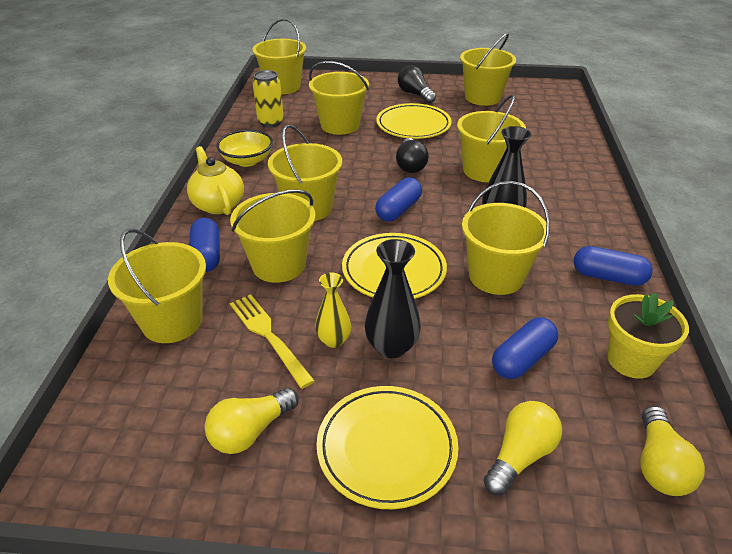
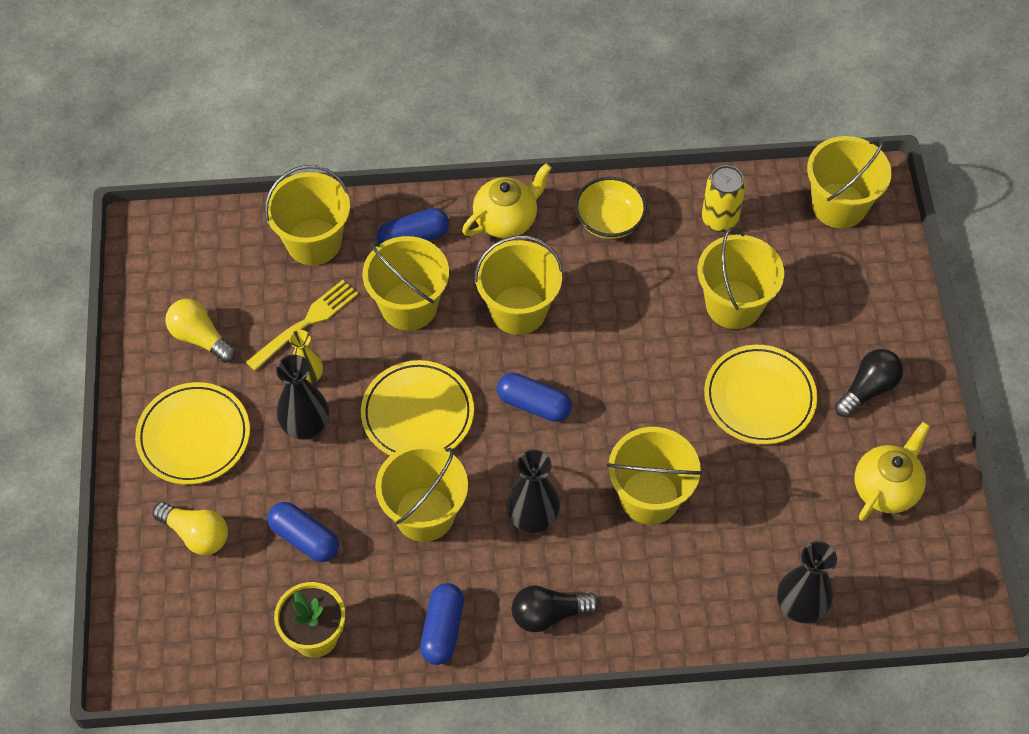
camera: 80 degrees right, 20 degrees up
black light bulb [396,138,429,173] -> black light bulb moved to [511,585,599,632]
yellow bucket [460,33,516,106] -> yellow teapot [855,422,930,521]
yellow light bulb [640,406,705,496] -> none
none -> black vase [777,541,837,623]

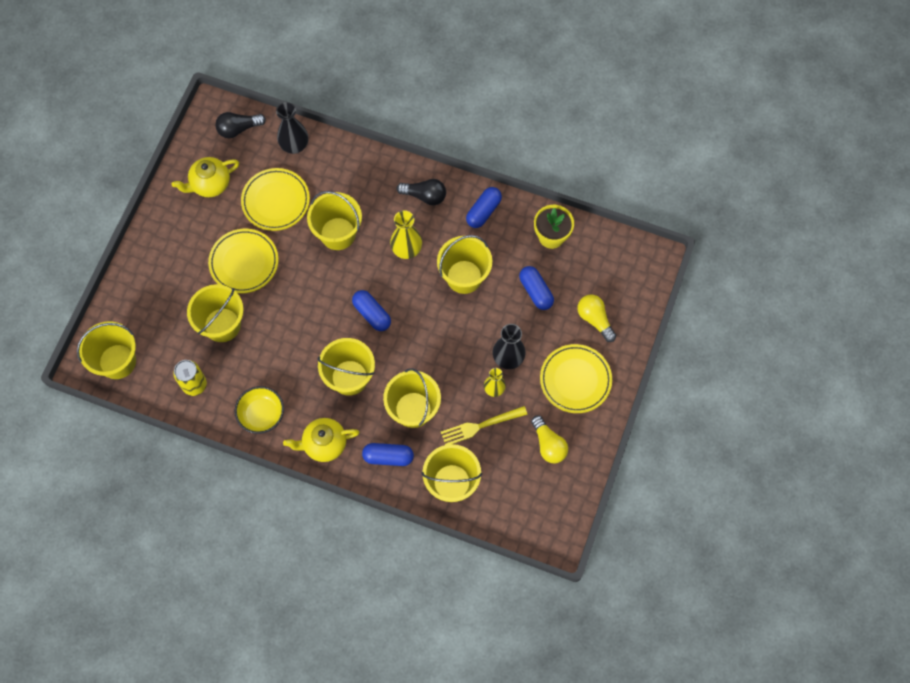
camera: 155 degrees left, 10 degrees up
yellow plate [361,360,474,456] -> yellow plate moved to [241,168,310,231]
black vase [506,450,560,533] -> yellow vase [390,210,422,259]
black light bulb [835,349,903,417] -> black light bulb moved to [215,112,266,138]

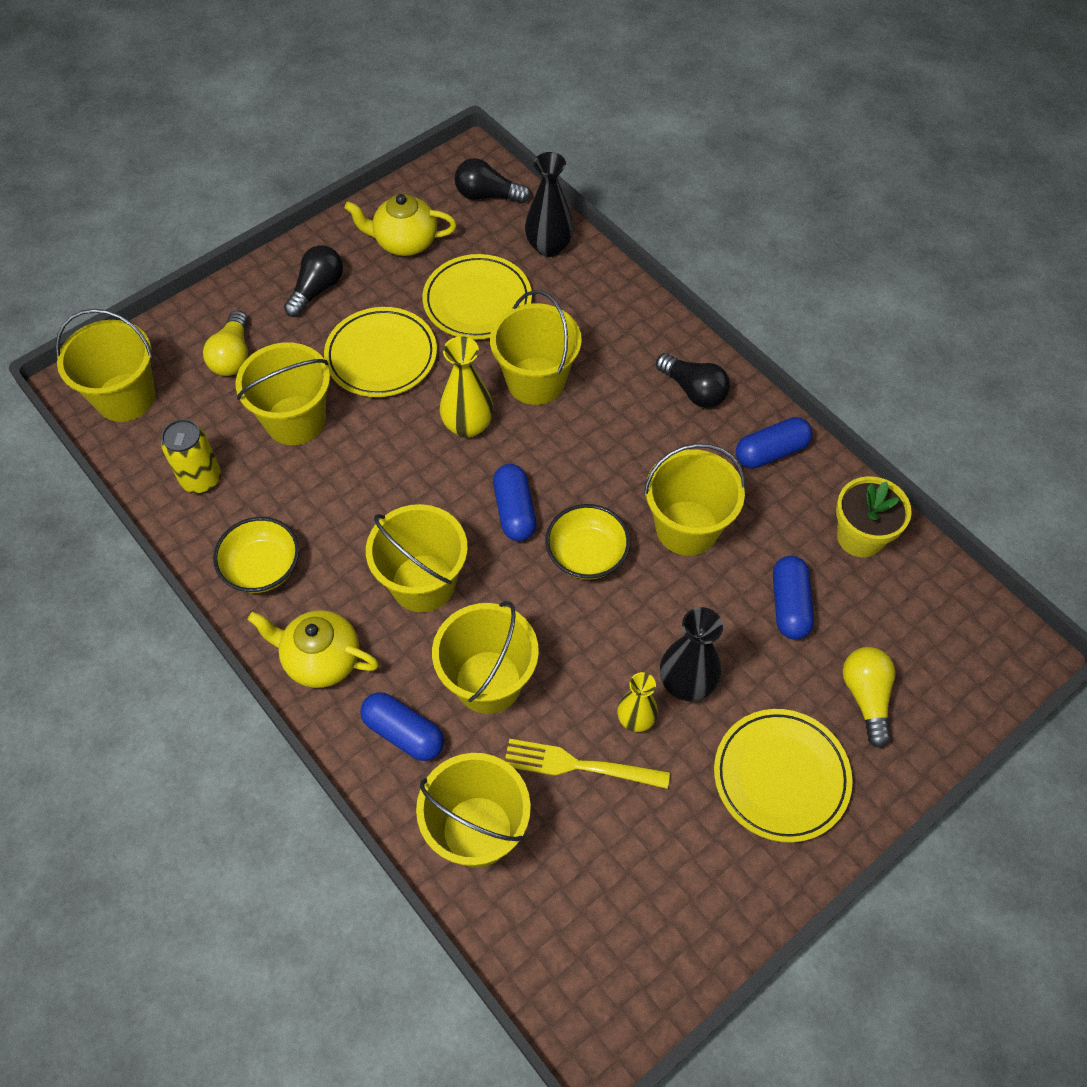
camera: 30 degrees right, 10 degrees down
yellow vase [390,210,422,259] -> yellow vase moved to [439,336,493,438]
yellow light bulb [531,416,568,463] -> yellow light bulb moved to [203,310,248,376]
none -> black light bulb [284,245,343,317]
none -> yellow bowl [545,504,630,580]

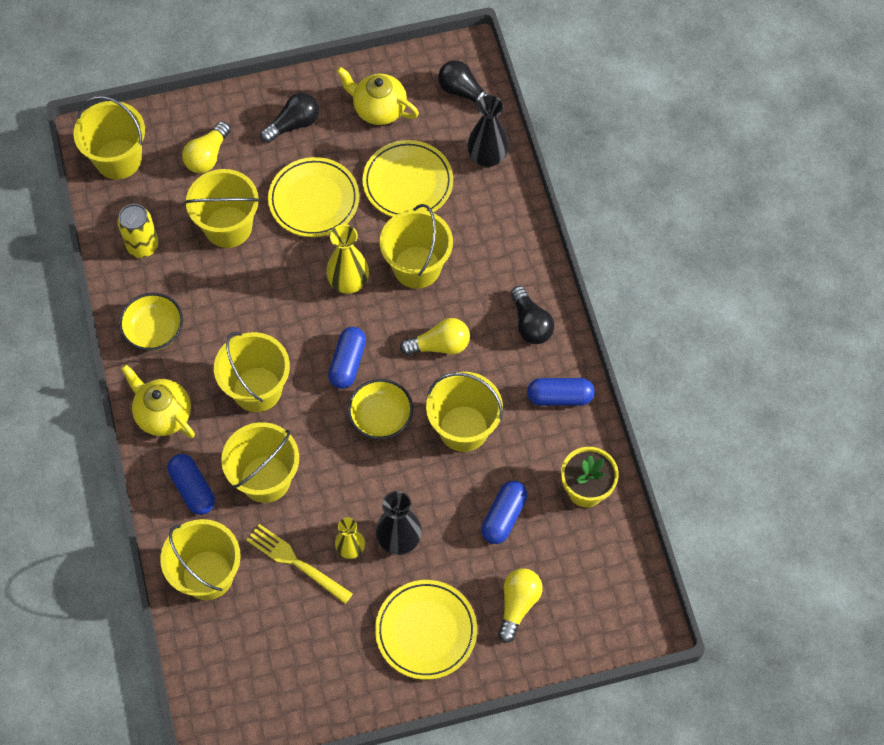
camera: 25 degrees right, 5 degrees up
none -> yellow light bulb [400,318,470,355]

